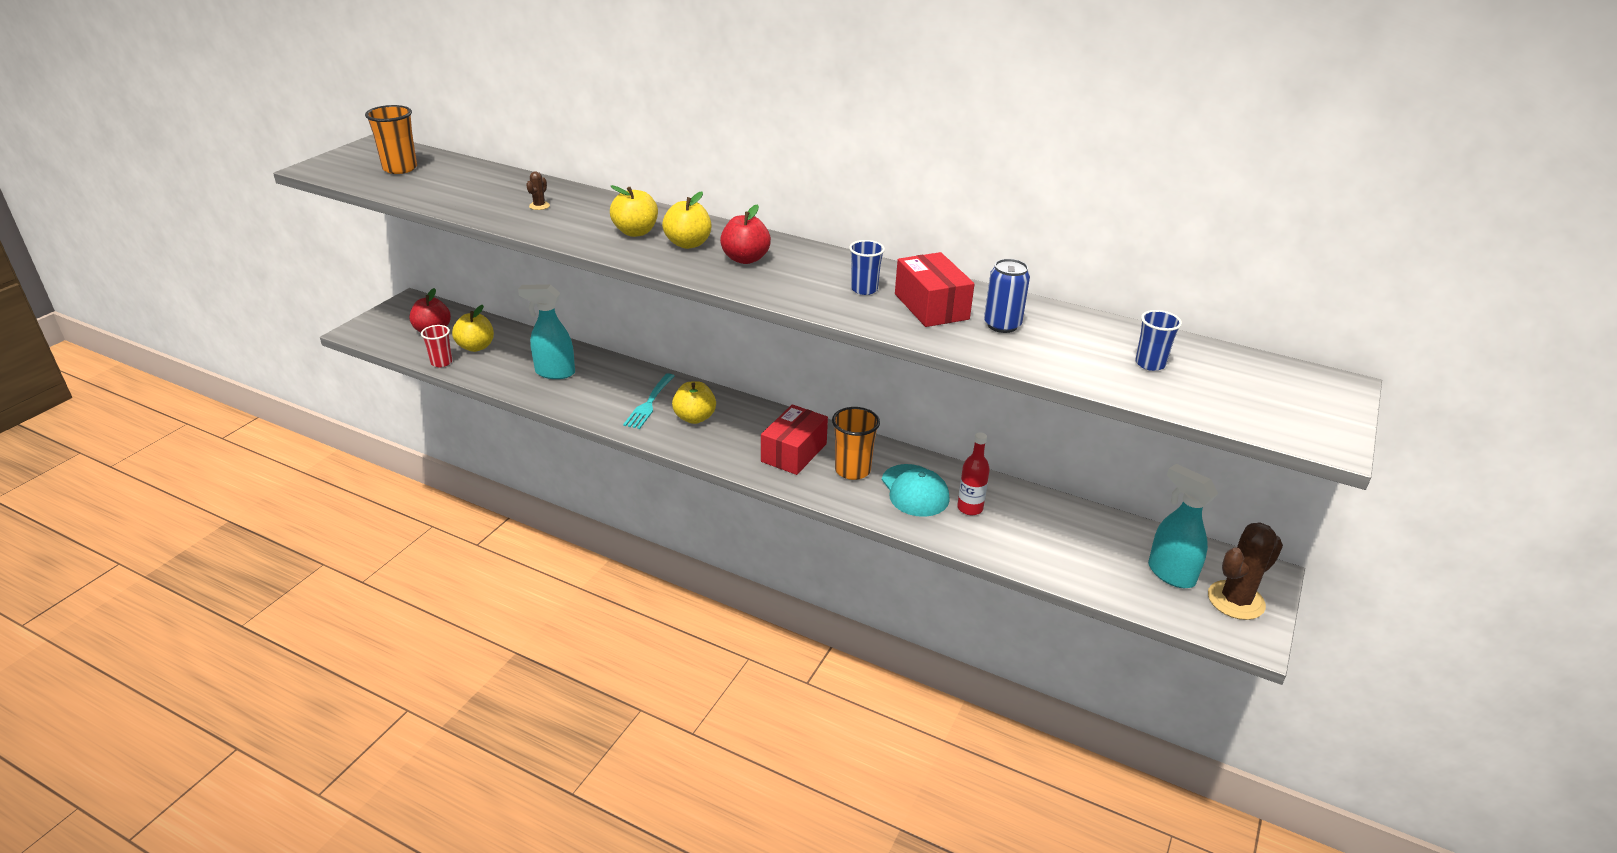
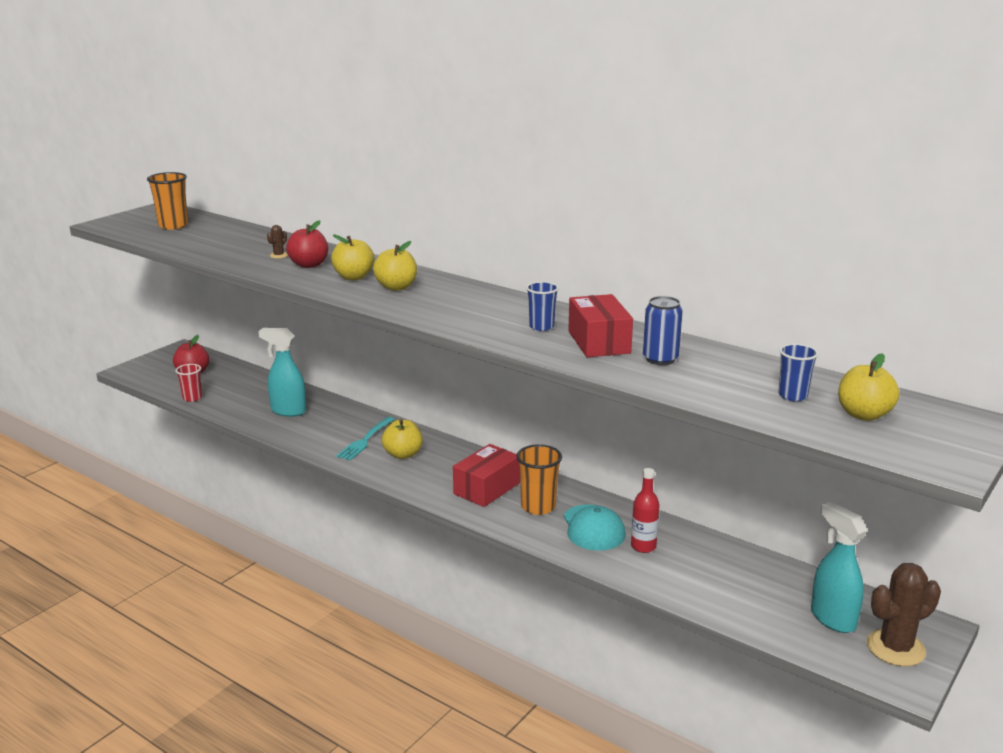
camera: 10 degrees right, 10 degrees down
yellow apple [452,305,494,352] -> yellow apple moved to [838,353,899,421]
red apple [720,205,771,264] -> red apple moved to [286,220,328,268]

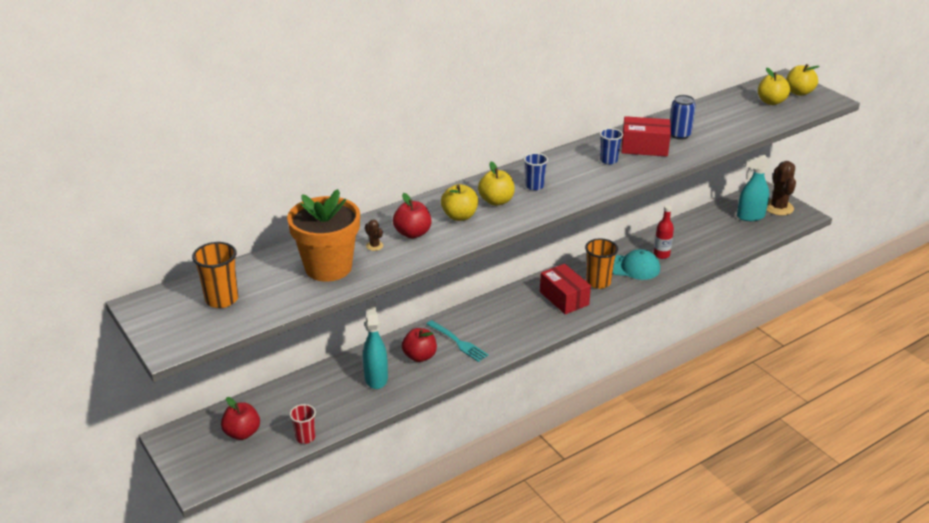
camera: 70 degrees left, 10 degrees up
turquoise spray bottle [259,328,306,417] -> turquoise spray bottle turned 135 degrees clockwise [363,300,388,389]
yellow apple [382,419,423,459] -> yellow apple moved to [786,64,819,96]
blue cup [778,343,818,401] -> blue cup moved to [524,153,548,191]
none -> orange flower pot [287,189,360,282]
none -> red apple [402,328,437,362]

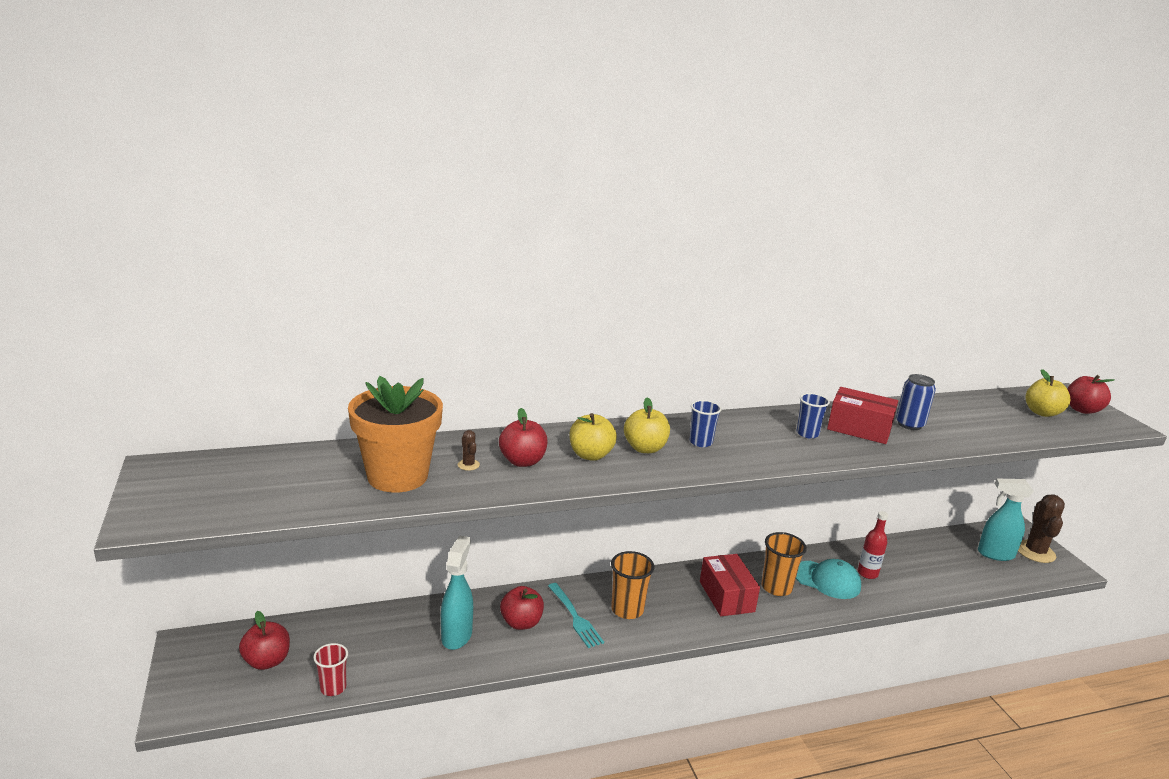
camera: 15 degrees right, 10 degrees down
orange cup [192,242,238,308] -> orange cup moved to [611,551,654,619]
yellow apple [786,64,819,96] -> red apple [1067,375,1114,414]

